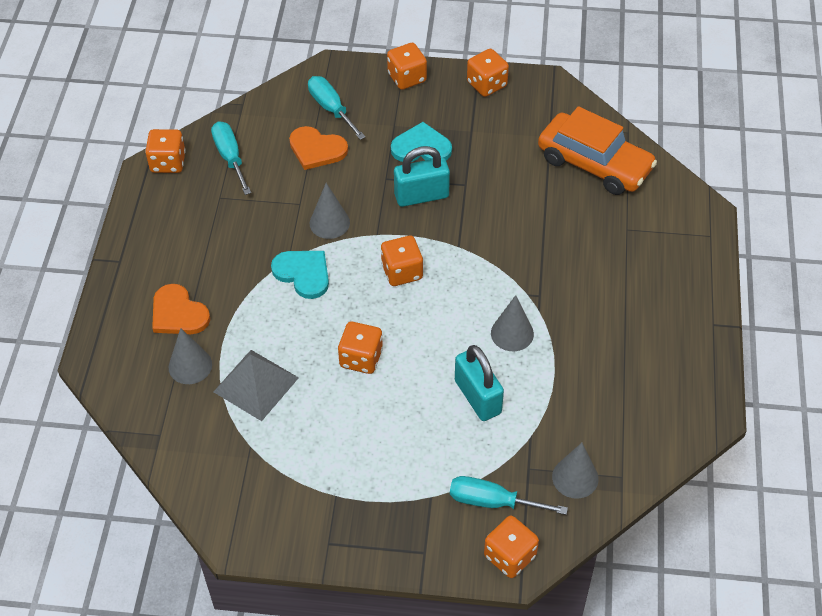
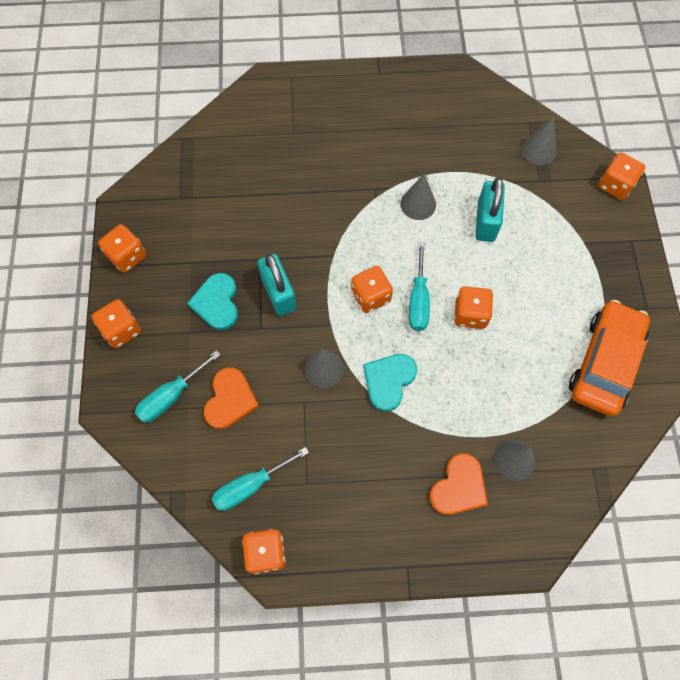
camera: 100 degrees left, 15 degrees up
grey pyramid [213,350,299,421] -> none
turquoise screwdriver [450,476,568,515] -> turquoise screwdriver moved to [409,242,430,331]
turquoise padlock [455,345,504,421] -> turquoise padlock turned 45 degrees counterclockwise [475,177,505,242]
orange car [538,106,657,195] -> orange car moved to [569,300,650,416]

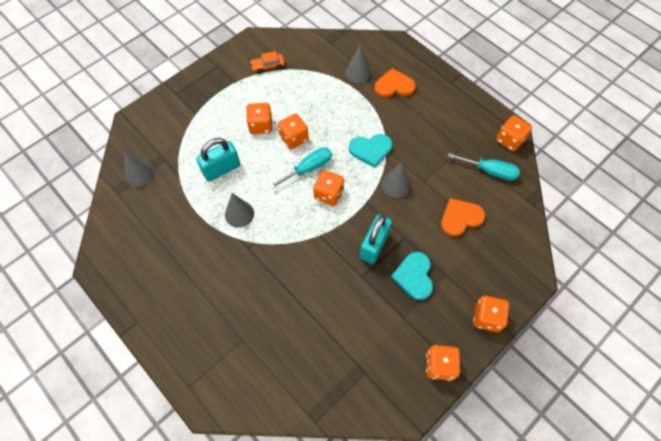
camera: 130 degrees left, 5 degrees down
turquoise screwdriver [135,350,220,423] -> none
turquoise heart [187,273,238,330] -> turquoise heart turned 135 degrees clockwise [391,252,433,300]
orange car [569,300,650,416] -> orange car [251,51,285,74], size x0.44
orange dice [598,153,645,200] -> orange dice moved to [246,103,273,134]

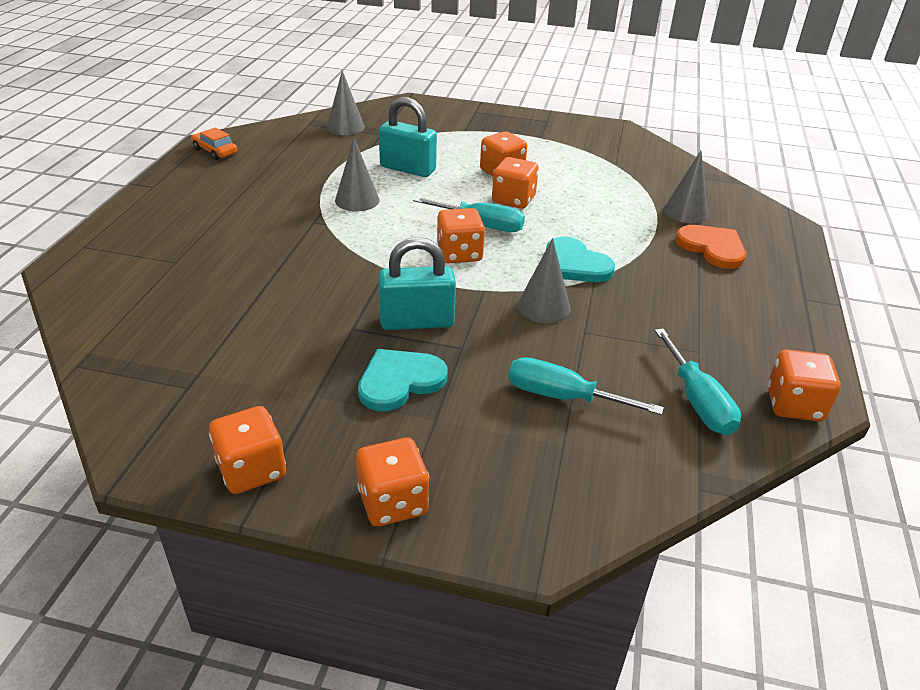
camera: 55 degrees right, 25 degrees down
orange car [251,51,285,74] -> orange car moved to [191,127,237,160]
orange heart [441,198,485,237] -> turquoise screwdriver [508,357,664,415]

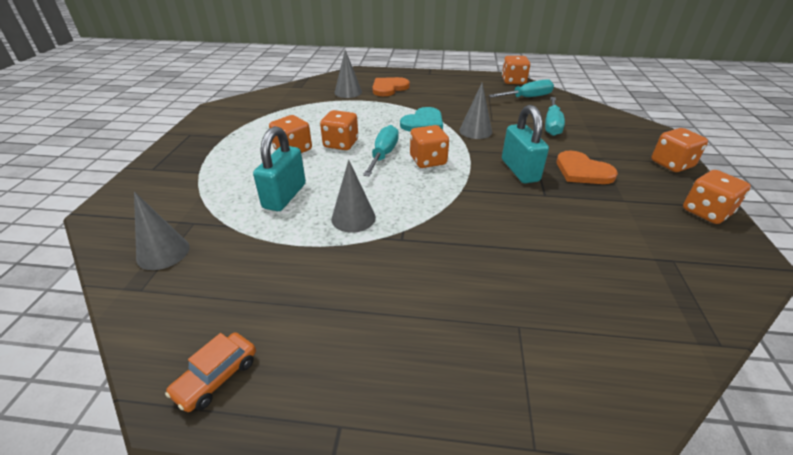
camera: 95 degrees left, 0 degrees up
turquoise heart [358,349,448,411] -> orange heart [557,150,618,184]

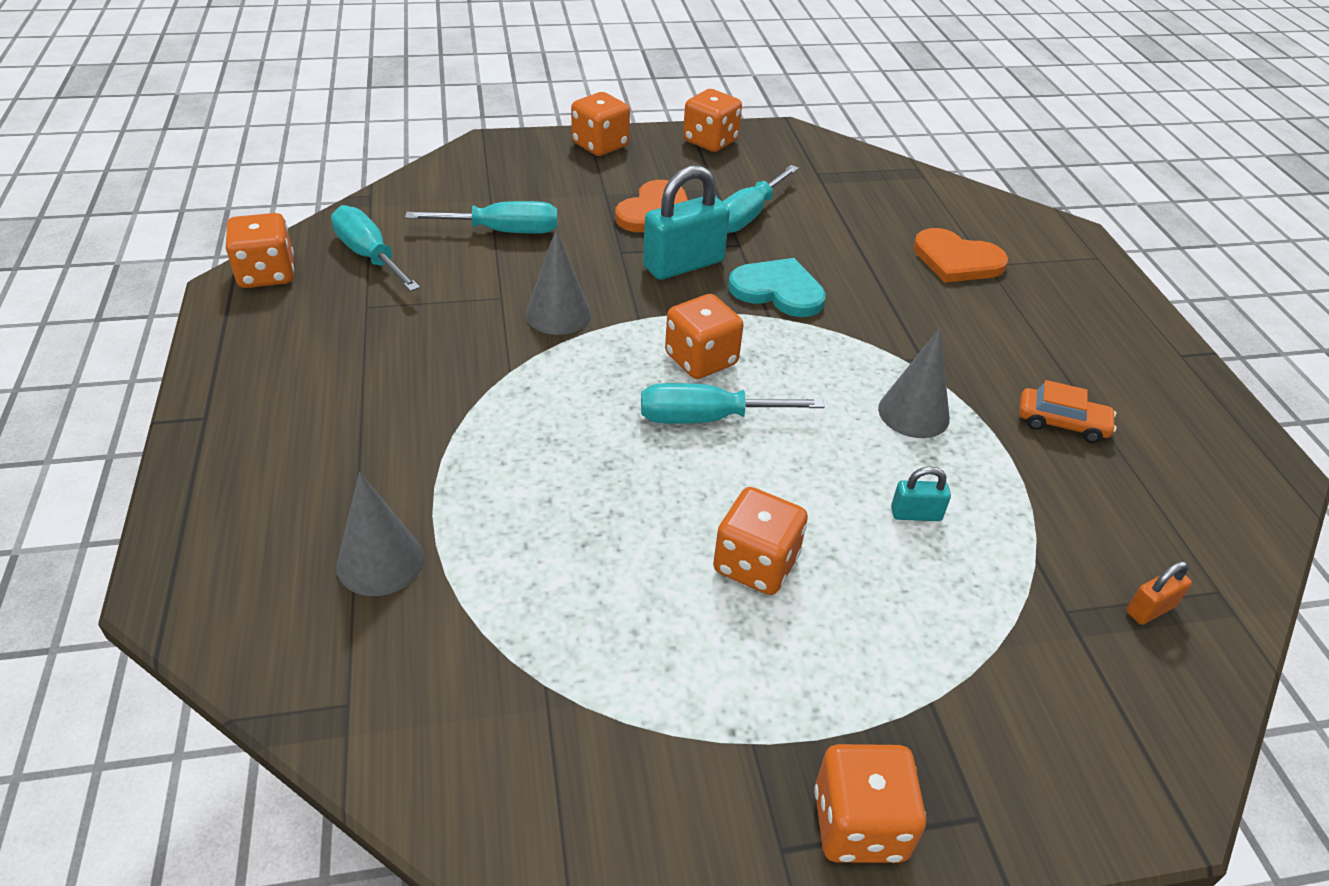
camera: 110 degrees left, 5 degrees up
grey cone [134,192,189,270] -> orange padlock [1126,561,1192,625]
orange car [165,332,256,412] -> orange car moved to [1019,380,1117,443]
turquoise padlock [253,126,306,211] -> turquoise padlock [891,466,951,521], size x0.48
orange dice [320,110,358,150] -> orange dice moved to [814,744,926,863]
orange heart [372,77,410,96] -> orange heart moved to [913,228,1008,283]
turquoise heart [400,107,443,132] -> turquoise heart moved to [728,258,826,317]
none -> turquoise screwdriver [722,165,799,233]

